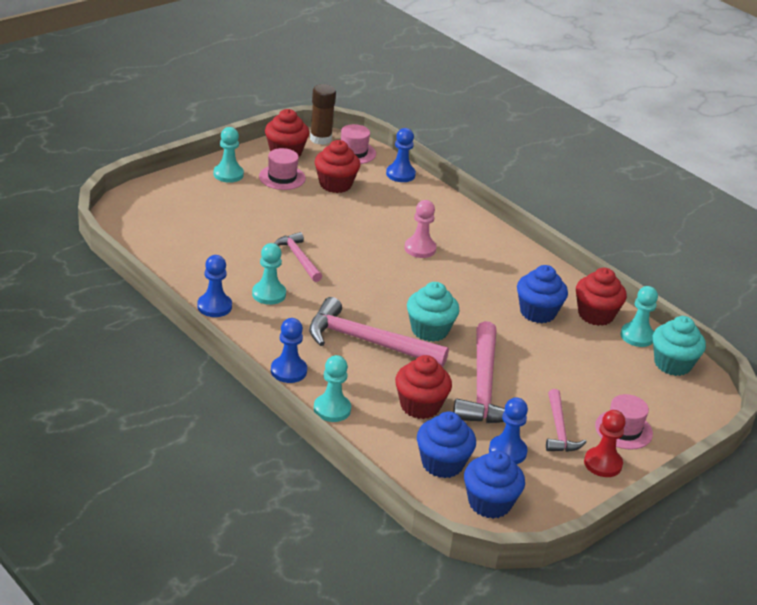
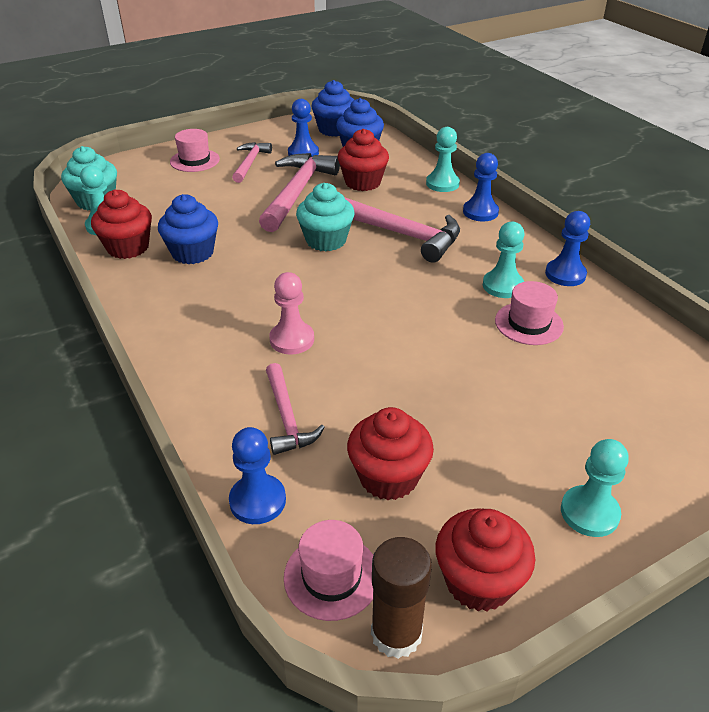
camera: 165 degrees left, 5 degrees up
pink hat [259,148,306,190] -> pink hat moved to [495,281,564,345]
pink hammer [274,232,322,282] -> pink hammer moved to [266,363,325,455]
red pawn [584,410,626,477] -> none

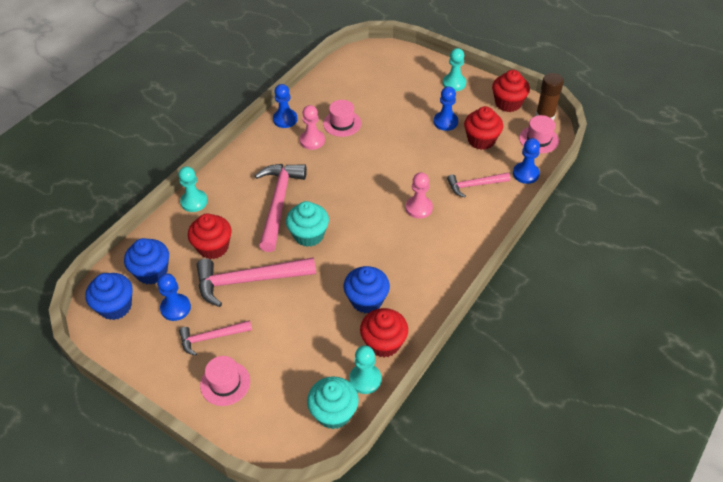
camera: 115 degrees left, 10 degrees up
pink hammer [266,363,325,455] -> pink hammer turned 150 degrees counterclockwise [447,173,510,197]
blue pawn [463,153,499,221] -> blue pawn moved to [434,86,458,131]
turquoise pawn [483,222,524,298] -> pink pawn [300,105,325,150]

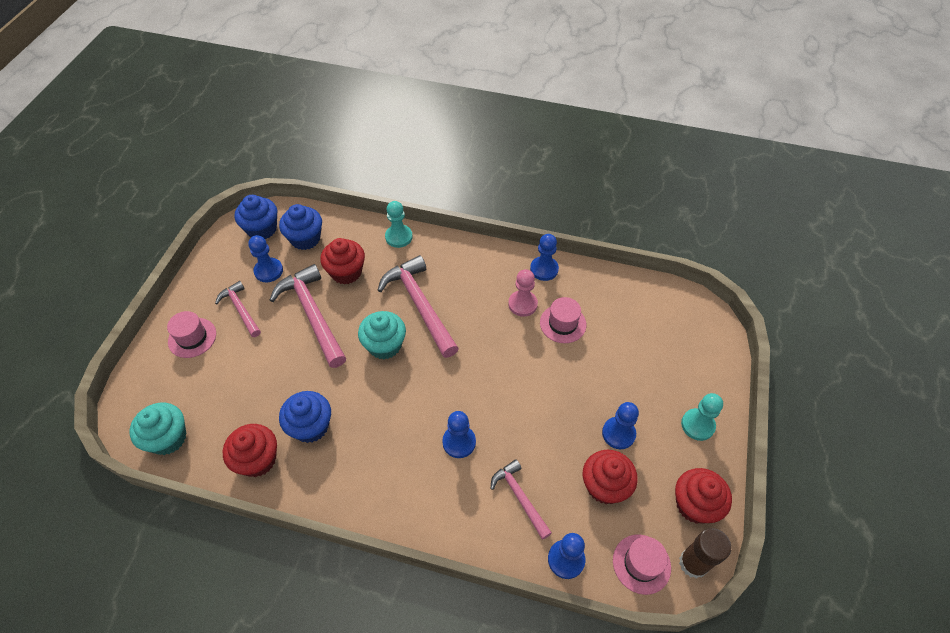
camera: 70 degrees right, 5 degrees up
pink hammer [255,164,307,252] -> pink hammer turned 105 degrees counterclockwise [378,255,459,358]
turquoise pawn [349,345,381,394] -> none
pink pawn [406,172,433,219] -> blue pawn [442,411,476,458]

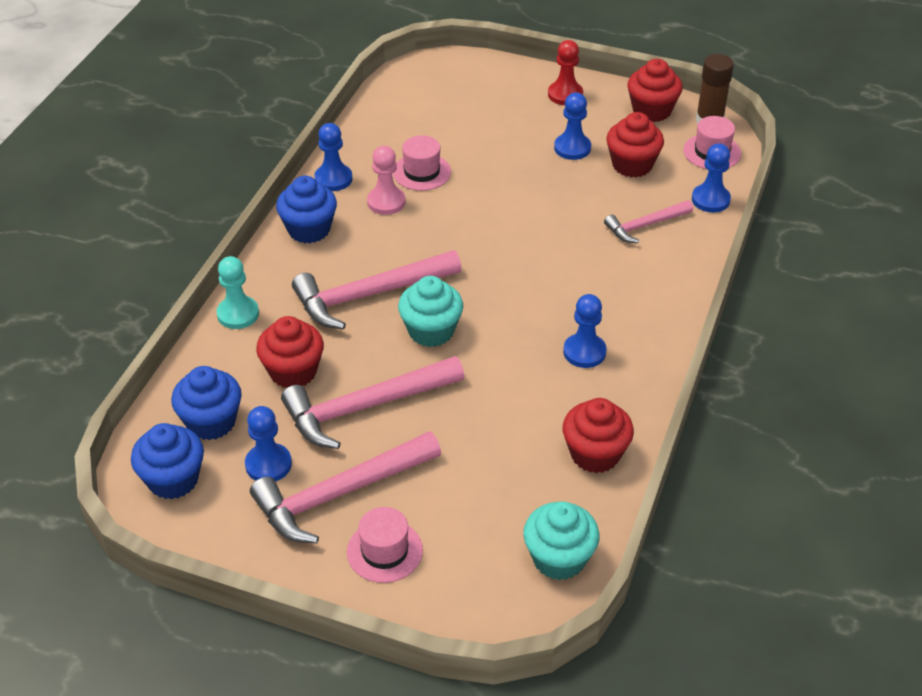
camera: 85 degrees left, 10 degrees down
pink hammer [215,281,261,337] -> pink hammer [250,431,441,543], size x1.75
blue cupcake [279,391,331,443] -> blue cupcake moved to [276,176,337,243]
blue pawn [442,411,476,458] -> blue pawn moved to [563,294,607,368]
turquoise pawn [681,393,723,441] -> red pawn [548,40,583,105]

